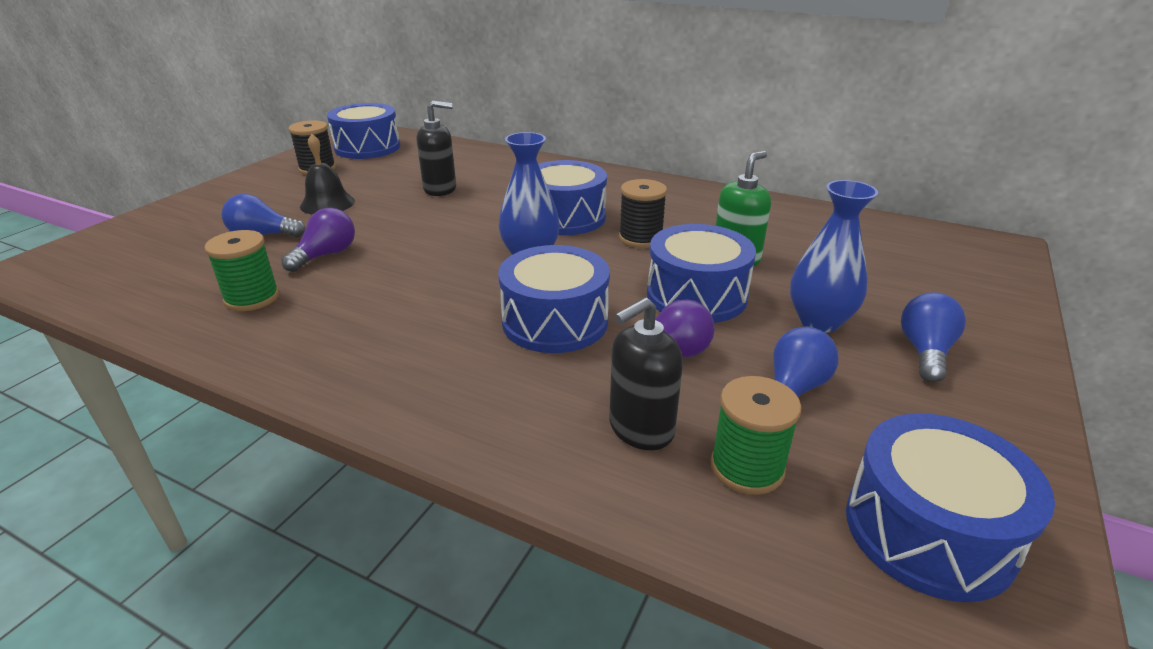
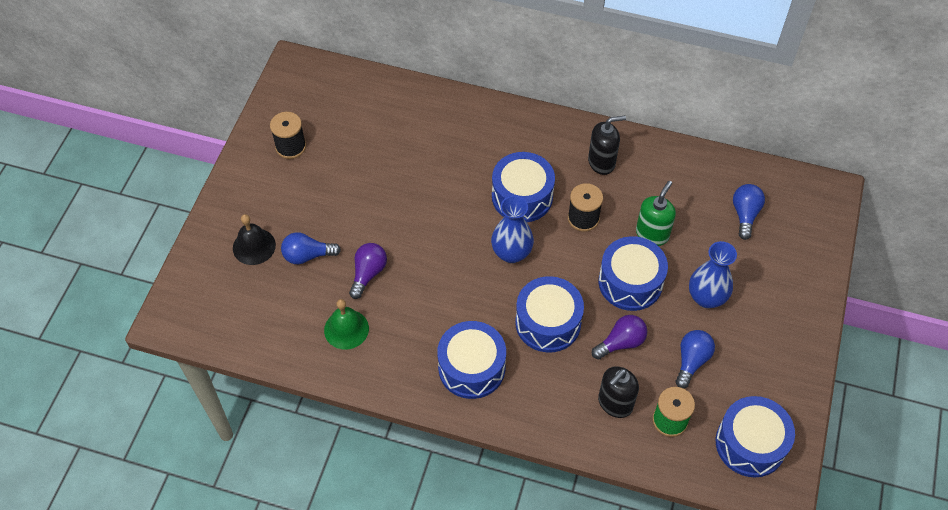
camera: 10 degrees left, 25 degrees up
green spool [204,230,279,311] -> green bell [324,299,369,350]
black bell [300,134,355,215] -> black bell moved to [233,214,276,265]
blue drum [327,103,400,159] -> blue drum moved to [437,321,506,399]
black soap dispenser [417,101,456,196] -> black soap dispenser moved to [588,116,626,175]
blue light bulb [901,292,966,382] -> blue light bulb moved to [733,184,765,240]

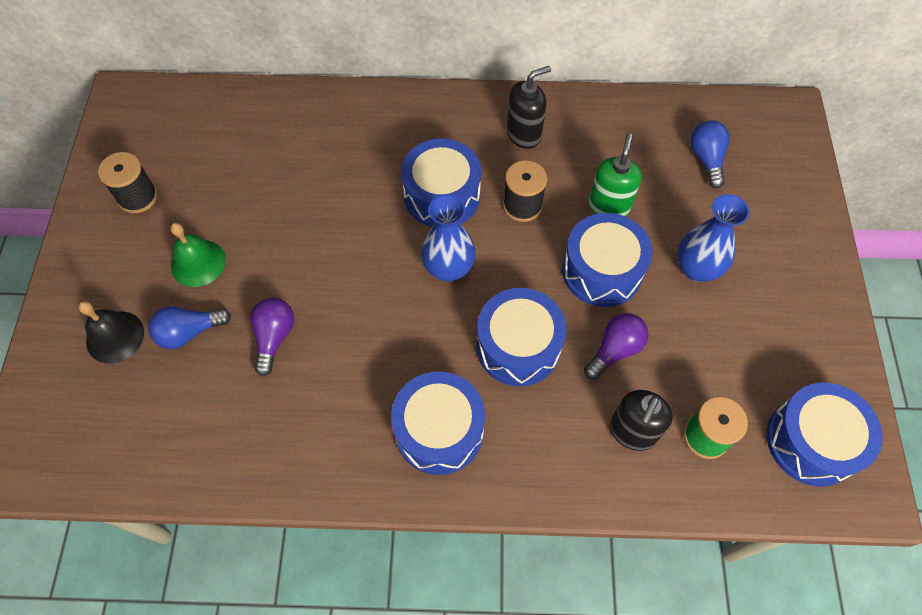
camera: 15 degrees left, 5 degrees up
green bell [324,299,369,350] -> green bell moved to [170,223,226,287]
blue light bulb [676,330,715,389] -> none

